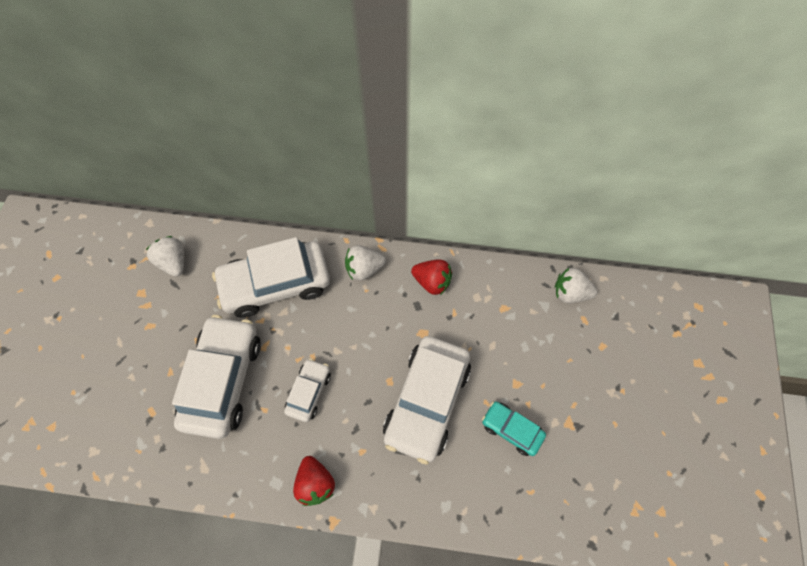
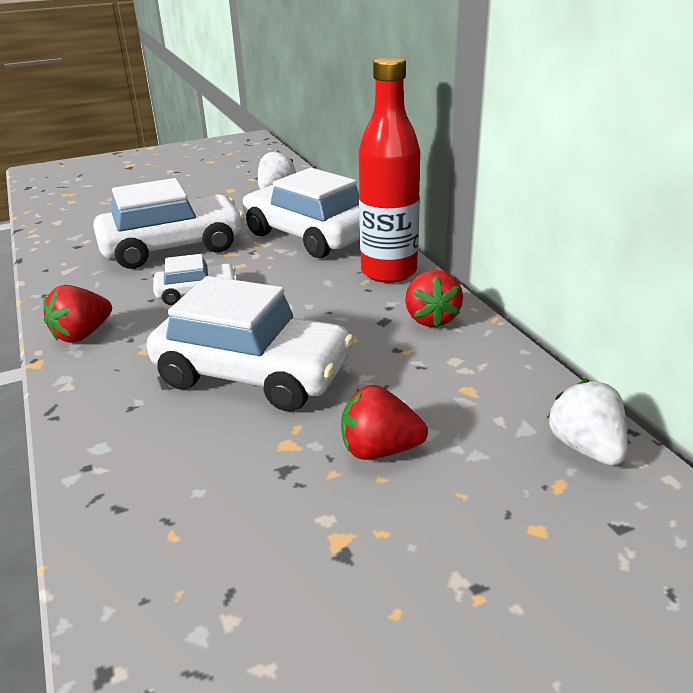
camera: 60 degrees right, 35 degrees down
white strawberry [345,245,386,281] -> red bottle [359,57,420,283]
white car [383,336,471,465] -> white car turned 150 degrees counterclockwise [147,276,354,411]
turquoise car [482,401,546,456] -> none
none -> red strawberry [341,385,428,460]

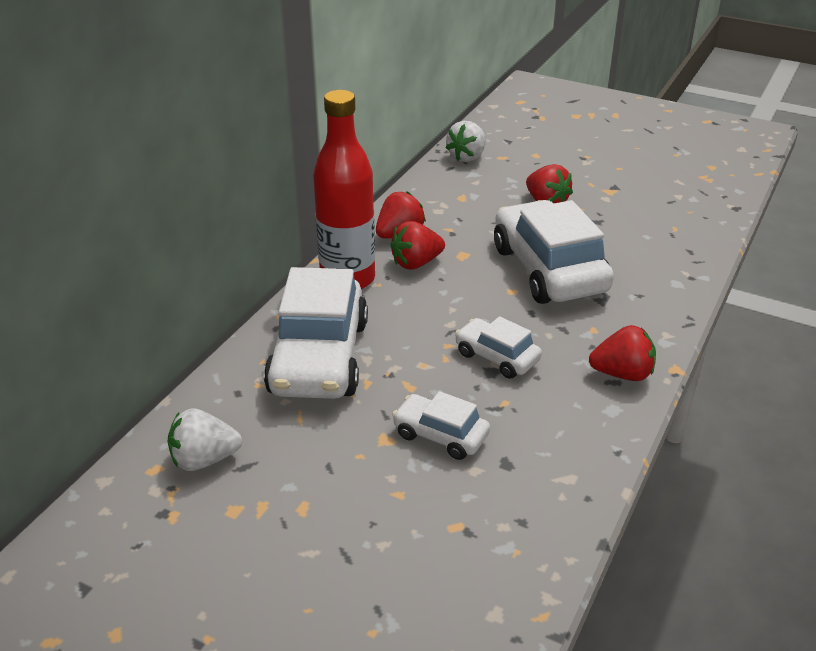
camera: 130 degrees left, 5 degrees up
white car [93,178,244,269] -> white car [392,391,490,460], size x0.51
none -> red strawberry [390,221,445,270]

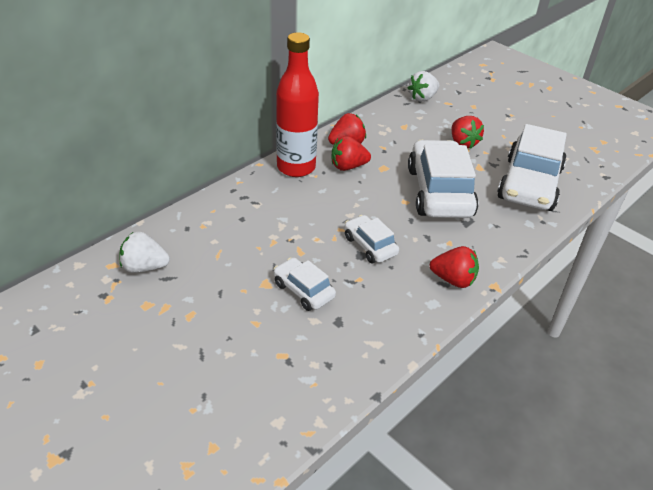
camera: 15 degrees right, 5 degrees up
white car [264,267,368,399] -> white car moved to [498,124,567,211]

